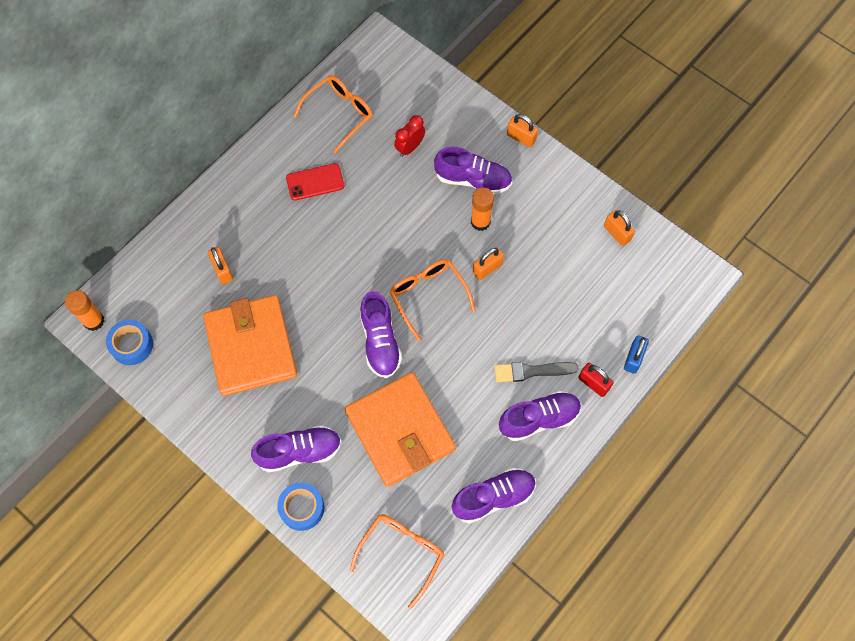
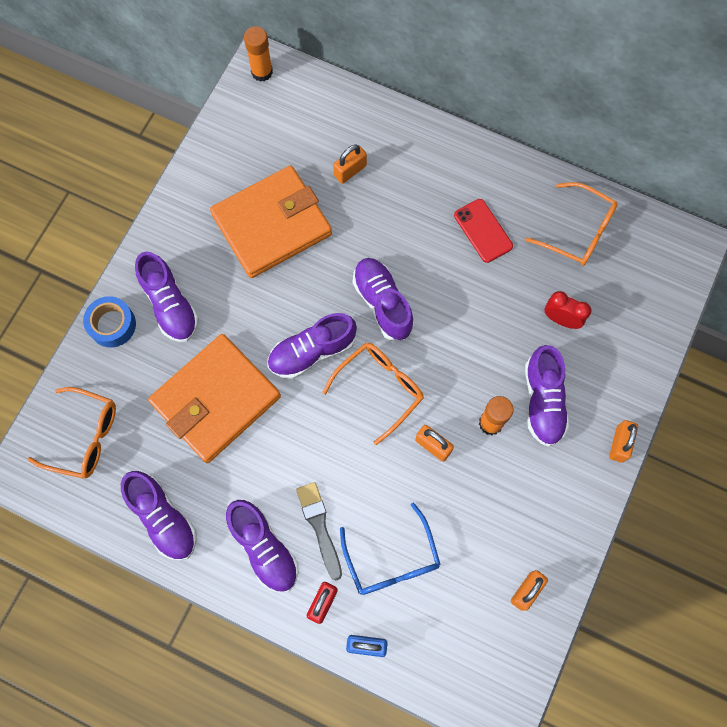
camera: 75 degrees right, 5 degrees up
blue tape [106,320,153,365] -> none
none -> blue glasses [340,503,441,595]
none -> purple shoe [353,258,414,341]

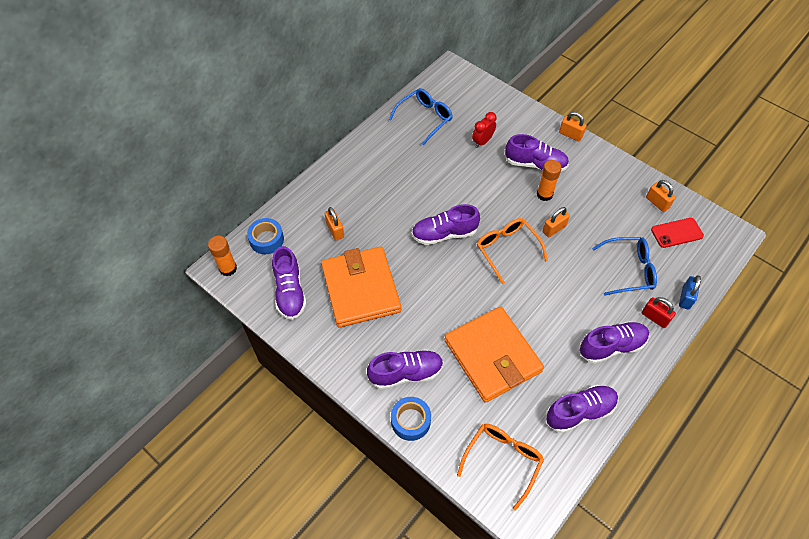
camera: 75 degrees left, 15 degrees down
purple shoe [267,313,357,379] -> purple shoe moved to [272,246,306,320]
grey brush [296,482,342,580] -> none
red phone [454,199,513,263] -> red phone moved to [651,218,704,248]
orange glasses [526,182,618,266] -> blue glasses [389,88,453,145]
none -> blue tape [247,218,284,254]

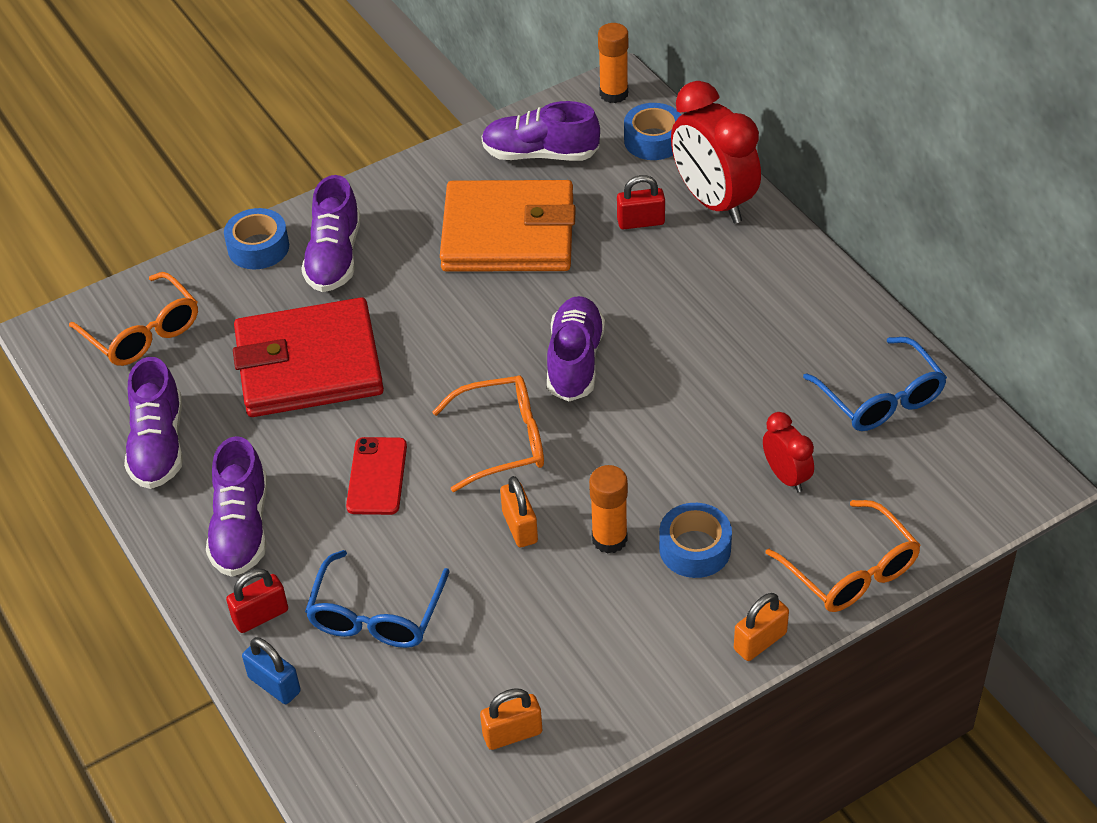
camera: 110 degrees right, 10 degrees down
orange padlock [325,207,344,240] -> red padlock [617,175,665,230]
orange wallet [444,306,544,403] -> red wallet [233,297,384,417]
purple shoe [505,134,569,172] -> blue tape [659,503,732,578]
red phone [651,218,704,248] -> red phone moved to [346,437,407,515]
none -> red clock [671,81,761,223]
none -> orange glasses [766,500,921,612]

